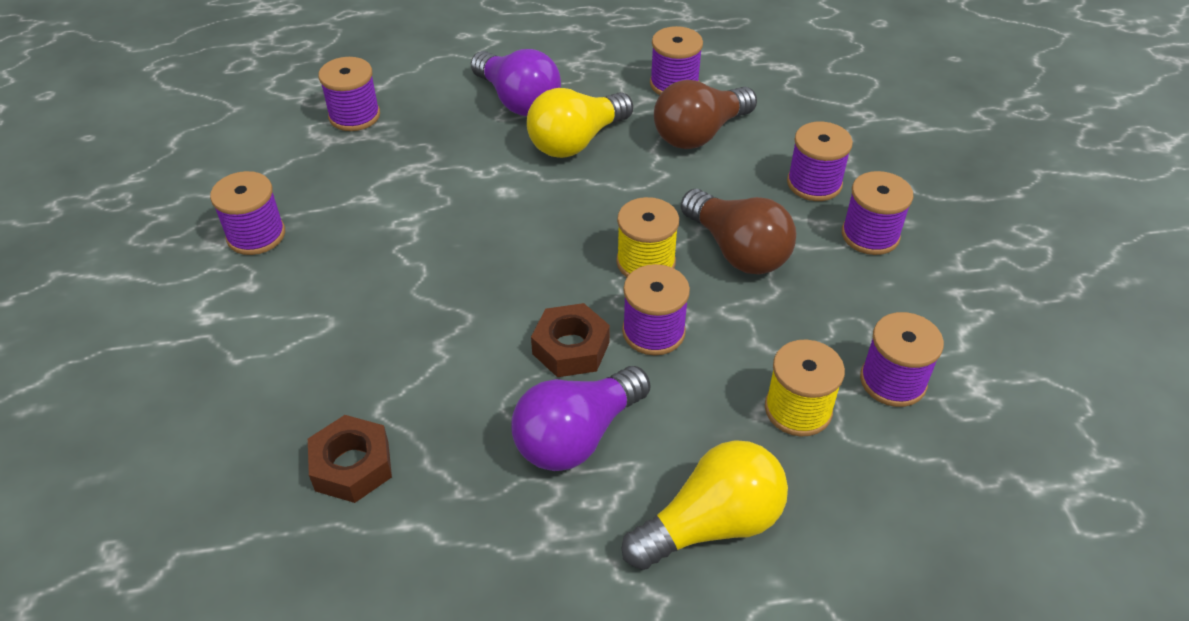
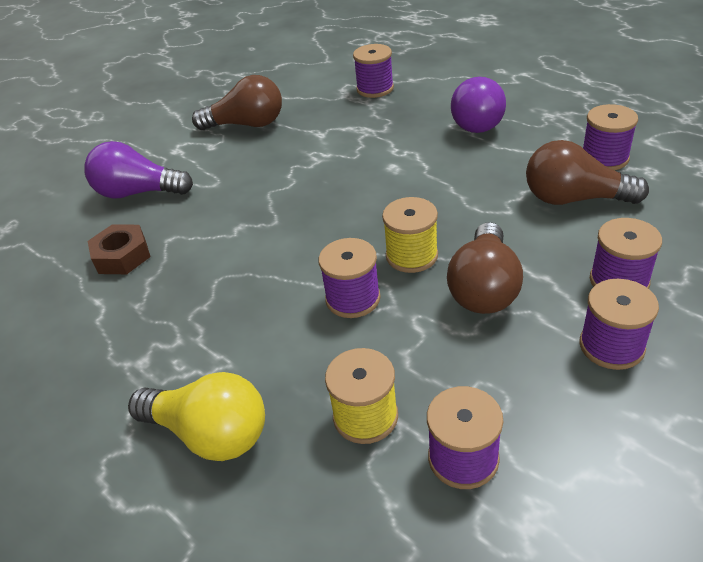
camera: 55 degrees right, 5 degrees down
purple spool [210,171,285,255] -> brown light bulb [192,75,282,130]
purple light bulb [512,366,651,471] -> purple light bulb moved to [84,141,193,199]
yellow light bulb [527,88,633,158] -> none
brown nut [531,303,610,377] -> none

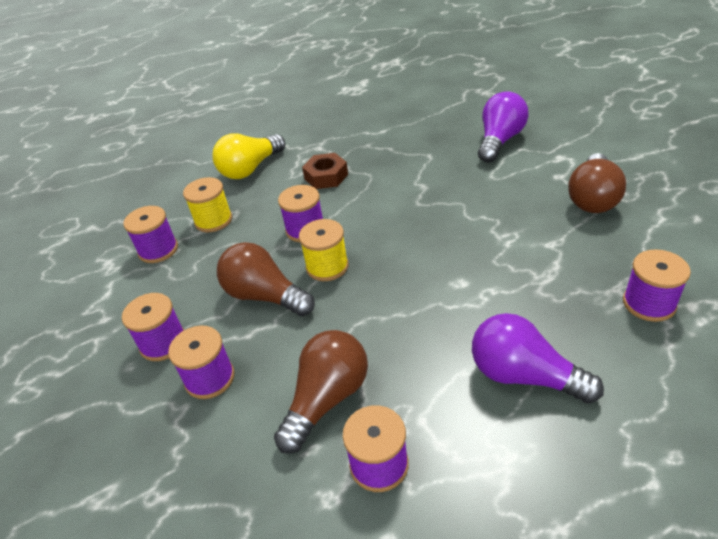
camera: 110 degrees right, 0 degrees up
brown nut [88,225,151,274] -> brown nut moved to [302,153,348,189]

